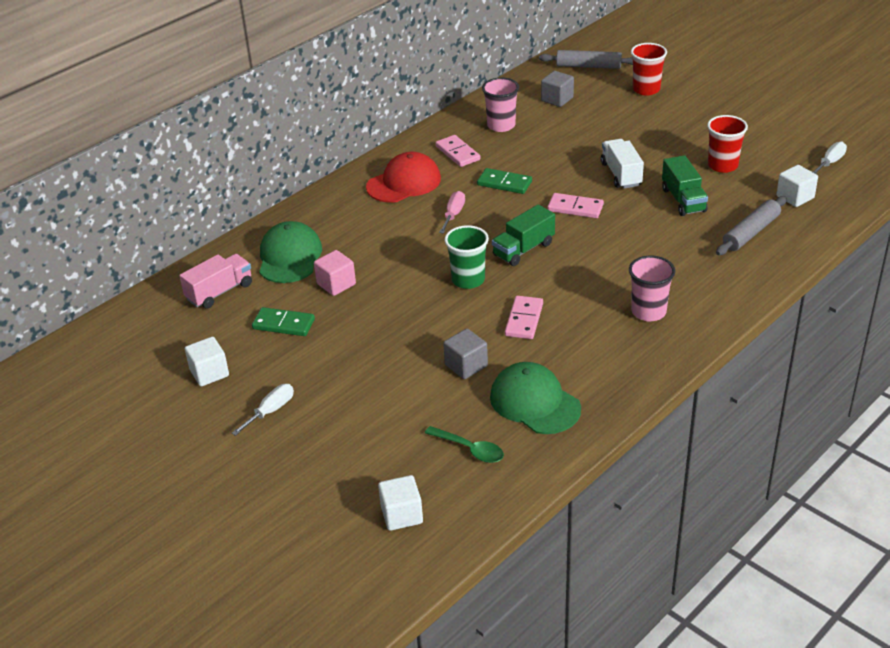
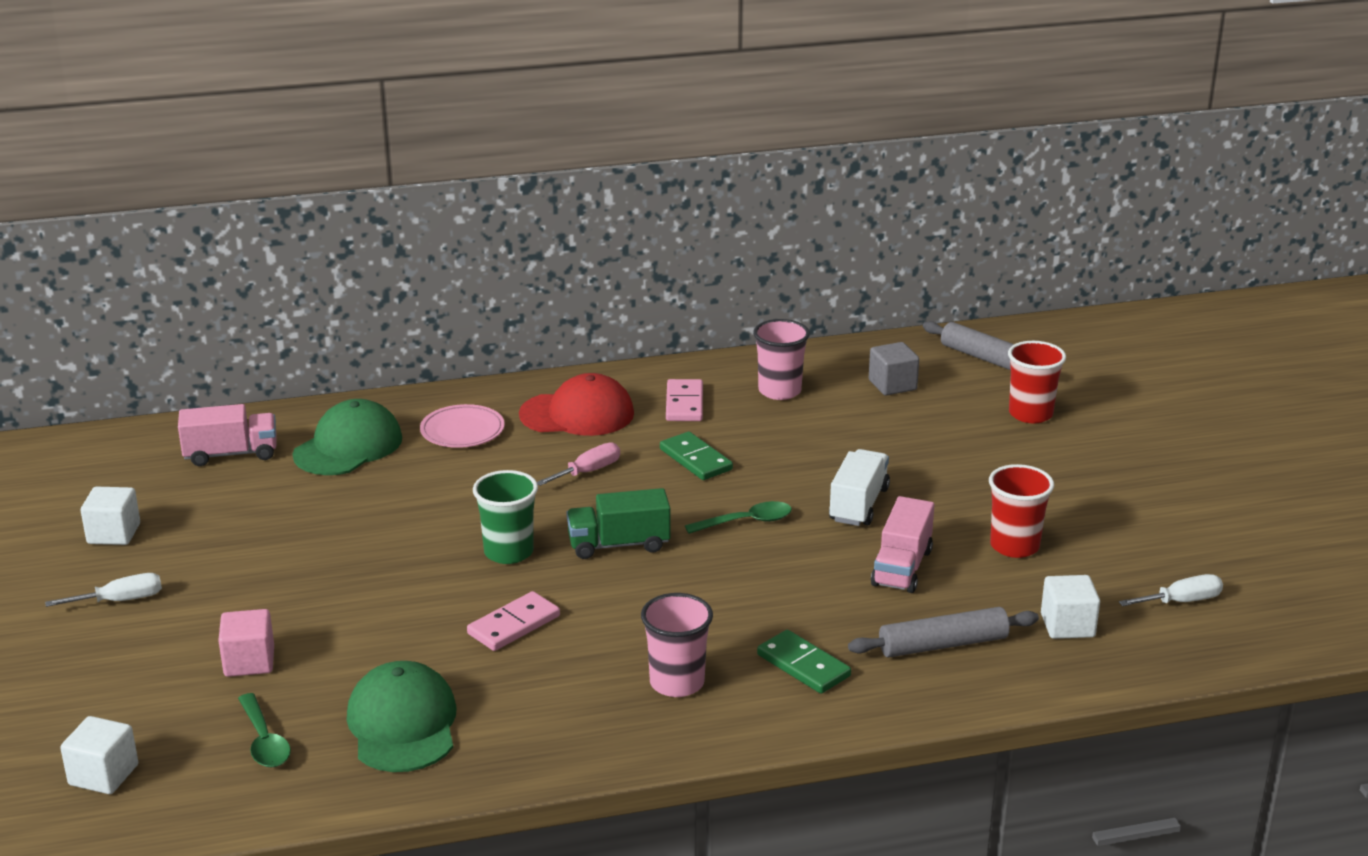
camera: 30 degrees right, 10 degrees down
green domino [252,307,315,336] -> green domino moved to [757,630,851,694]
pink cube [314,250,356,296] -> pink cube moved to [218,609,274,677]
grey cube [443,329,488,379] -> none
pink domino [547,193,604,218] -> green spoon [685,501,792,534]
green truck [662,155,708,216] -> pink truck [871,496,934,593]
none -> pink plate [420,404,505,448]

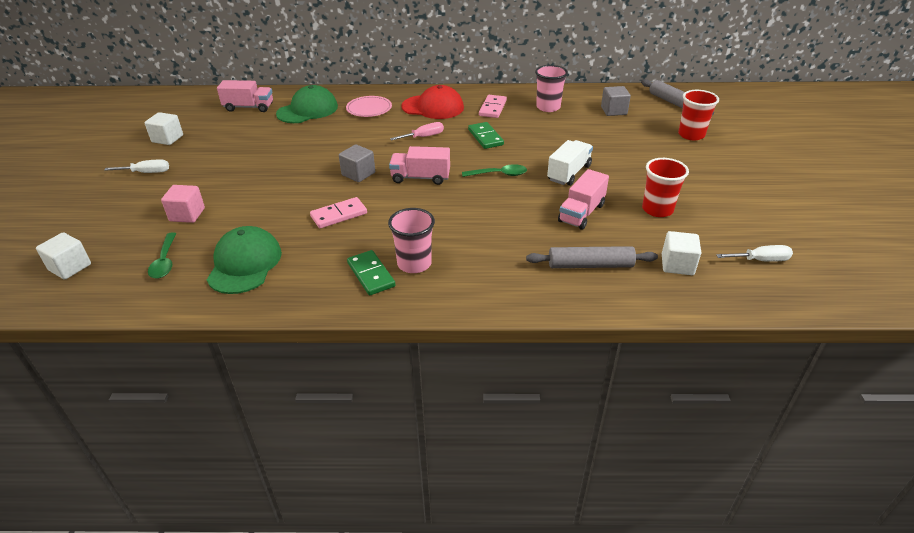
camera: 15 degrees right, 10 degrees up
green cup [473,470,538,564] -> grey cube [339,144,375,182]
green truck [566,488,671,559] -> pink truck [389,146,450,185]
green domino [757,630,851,694] -> green domino moved to [347,250,396,295]

